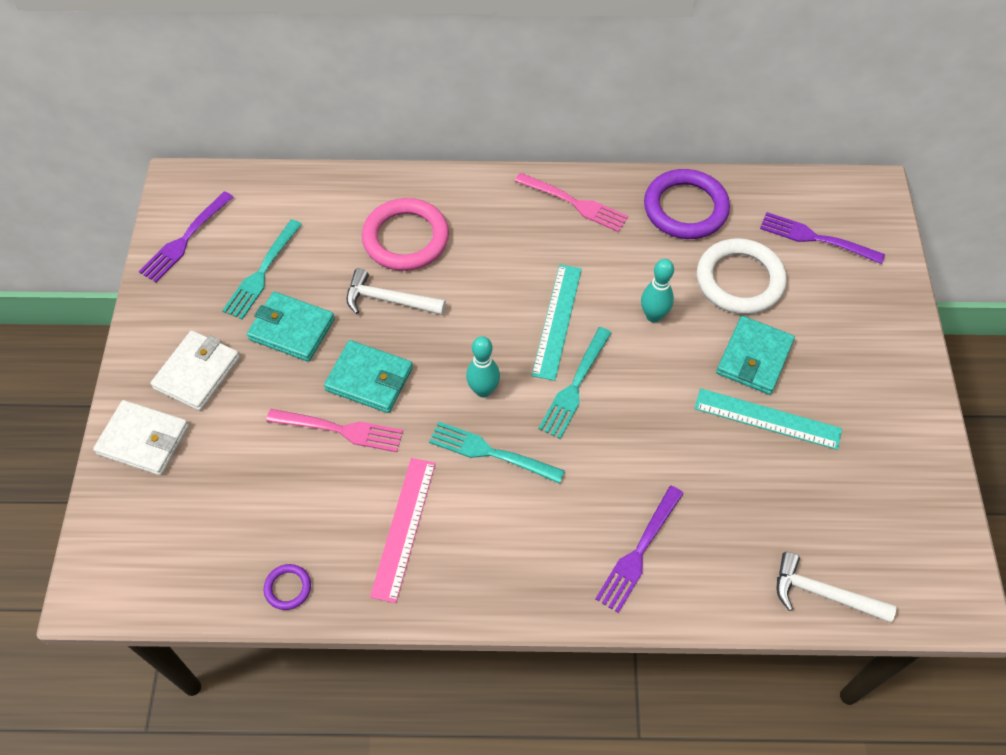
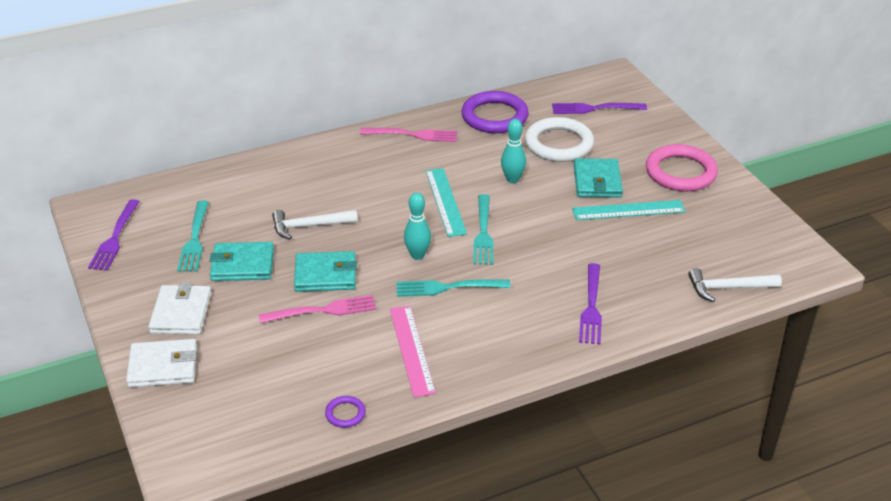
camera: 25 degrees left, 20 degrees down
pink ring [362,198,449,271] -> pink ring moved to [646,144,718,191]

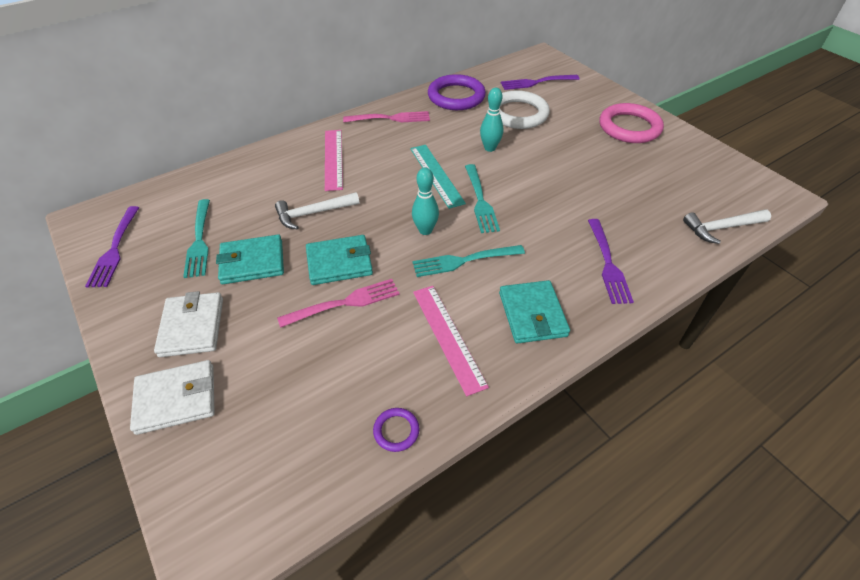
camera: 10 degrees left, 10 degrees up
turquoise ruler [572,200,686,220] -> none
turquoise wallet [574,158,623,198] -> turquoise wallet moved to [499,280,570,344]
none -> pink ruler [325,130,343,191]

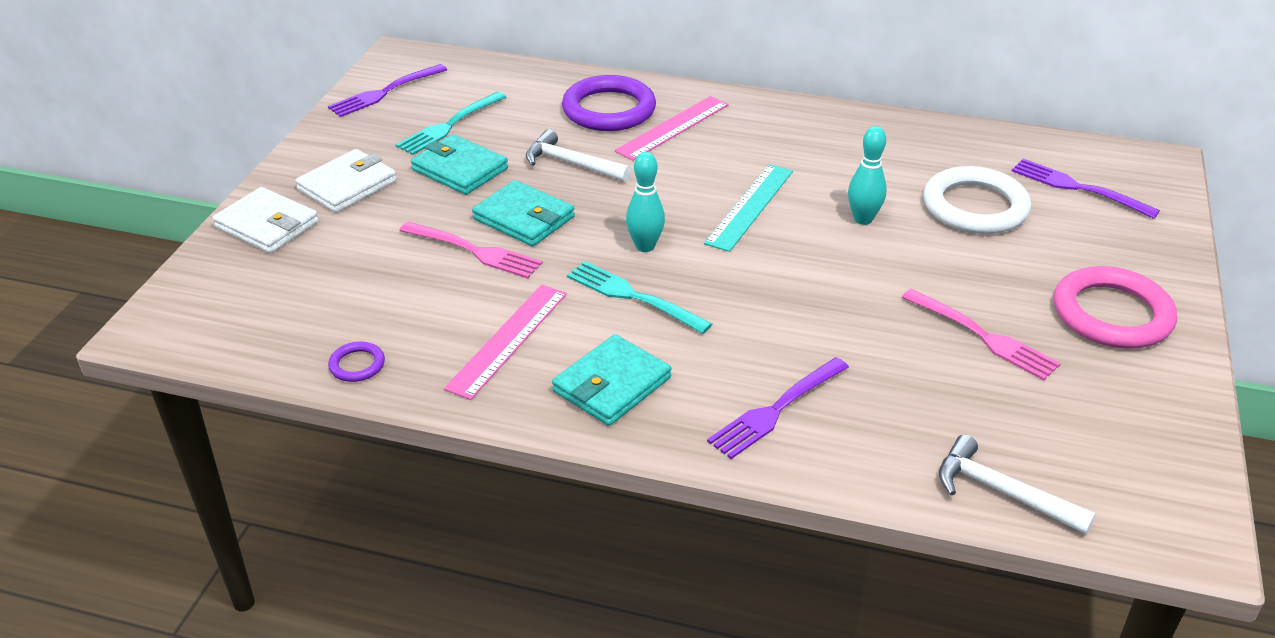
camera: 50 degrees right, 10 degrees down
pink fork [343,111,430,122] -> pink fork moved to [902,289,1061,380]
purple ring [428,74,486,110] -> purple ring moved to [562,75,656,131]
turquoise fork [465,164,500,233] -> none

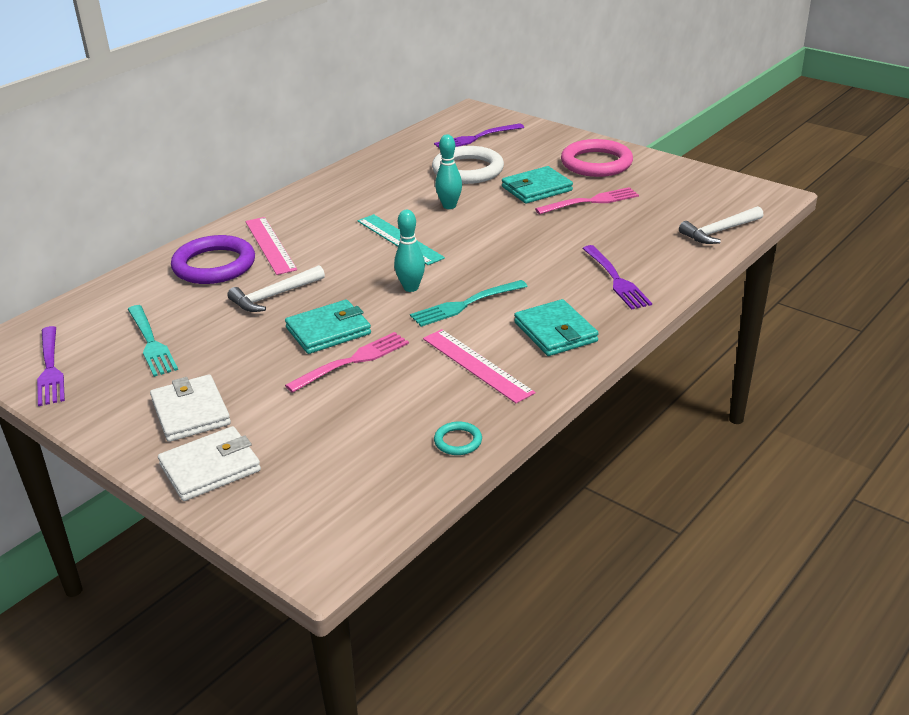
camera: 65 degrees left, 5 degrees down
purple ring [328,342,385,382] -> turquoise ring [434,422,482,455]
turquoise wallet [411,134,508,195] -> turquoise wallet moved to [502,166,573,203]

